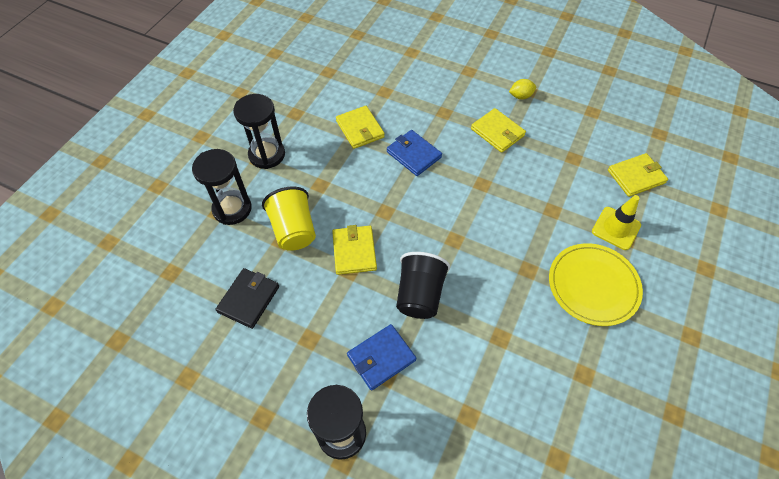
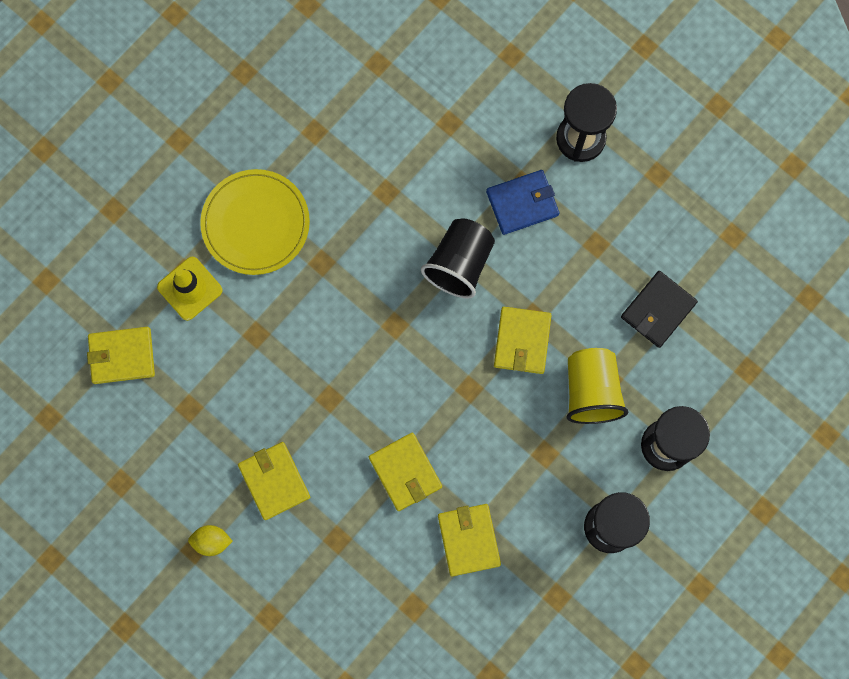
camera: 165 degrees left, 20 degrees up
blue wallet [387,130,442,176] -> yellow wallet [369,433,442,511]

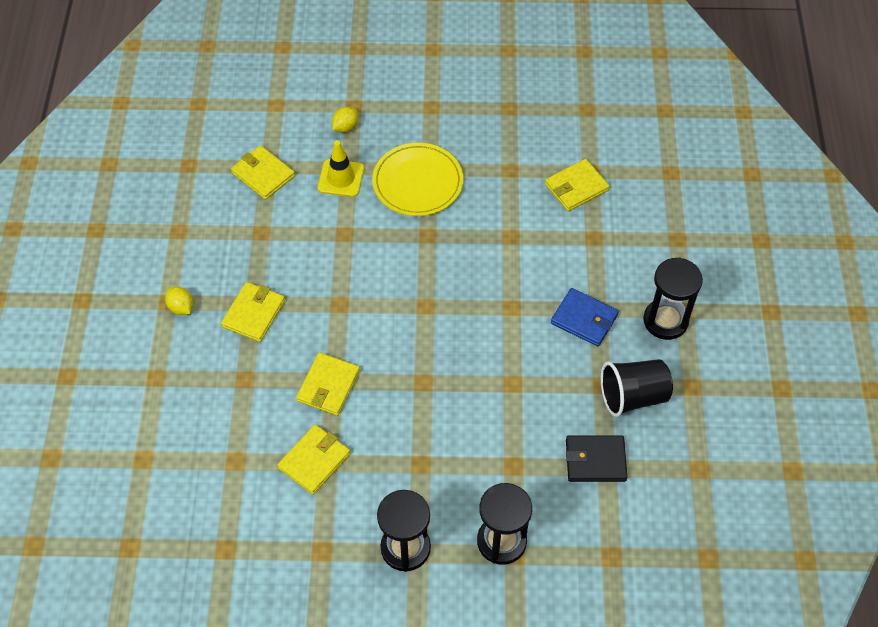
camera: 50 degrees right, 20 degrees down
black cup [421,218,495,299] -> black cup moved to [601,359,673,417]
yellow wallet [494,307,552,374] -> yellow wallet moved to [545,159,610,211]
yellow cup [566,348,628,424] -> none
none -> yellow lemon [332,107,358,133]

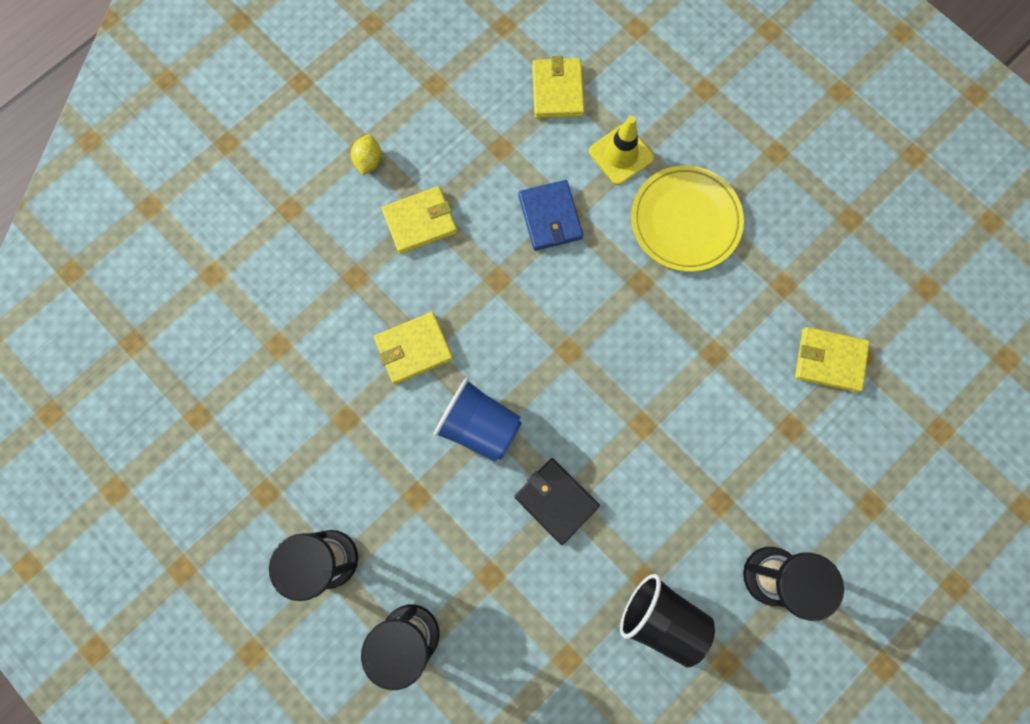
camera: 45 degrees right, 20 degrees up
yellow wallet [278,424,350,494] -> none
yellow lemon [332,107,358,133] -> none
blue wallet [551,288,619,346] -> blue wallet moved to [519,180,583,251]
black wallet [566,435,627,482] -> black wallet moved to [514,458,600,545]
none -> blue cup [434,378,522,462]

